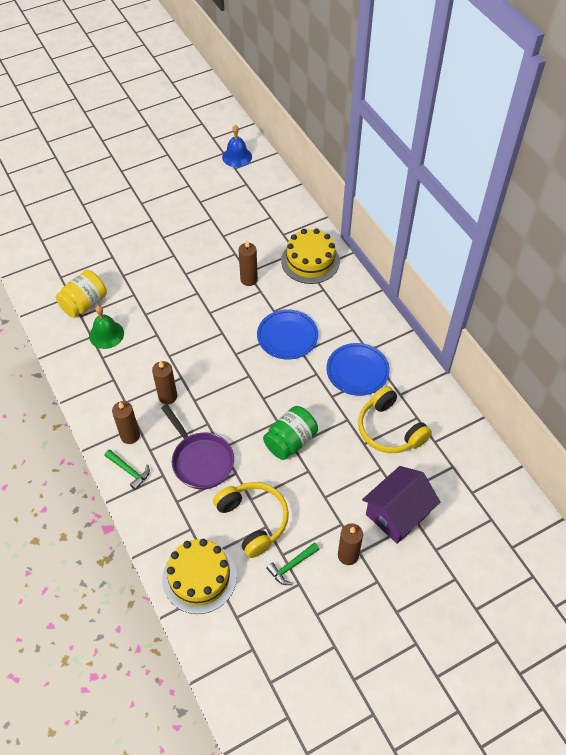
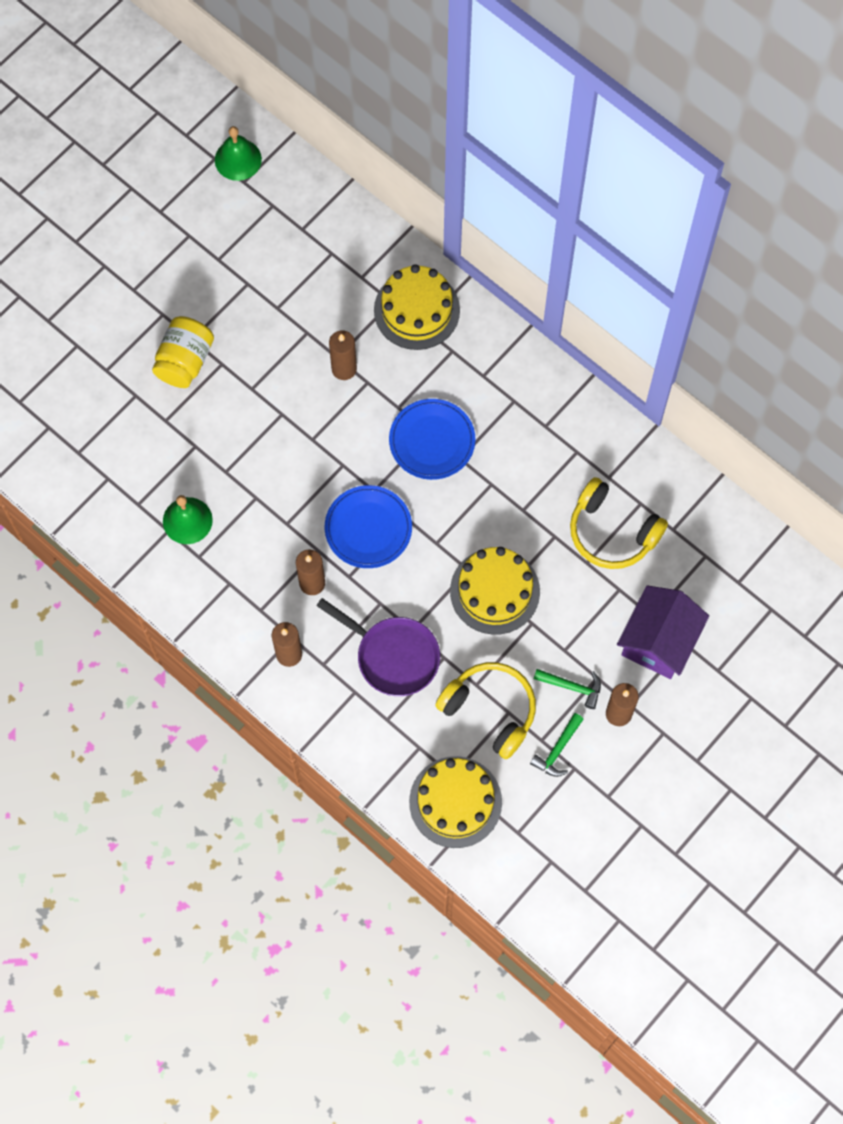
camera: 20 degrees left, 15 degrees up
yellow jar [55,270,107,318] -> yellow jar moved to [152,316,214,388]
green hammer [105,449,150,490] -> green hammer moved to [534,669,601,709]
blue bell [222,125,252,167] -> green bell [215,126,262,181]
green jar [263,406,318,460] -> yellow cake [450,547,540,635]
blue plate [326,343,390,396] -> blue plate moved to [325,485,412,568]

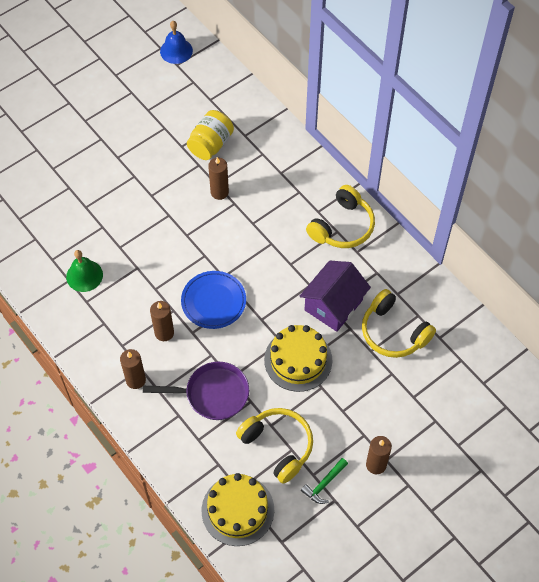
camera: 10 degrees right, 10 degrees down
yellow jar [152,316,214,388] -> yellow jar moved to [187,110,234,160]
green bell [215,126,262,181] -> blue bell [160,21,193,64]
purple pan [316,598,440,696] -> purple pan turned 45 degrees counterclockwise [143,362,249,420]
yellow cake [374,264,460,350] -> none
blue plate [389,399,475,480] -> none
green hammer [534,669,601,709] -> none
purple house [617,586,709,679] -> purple house moved to [300,261,371,332]
none -> yellow headphones [306,185,375,248]

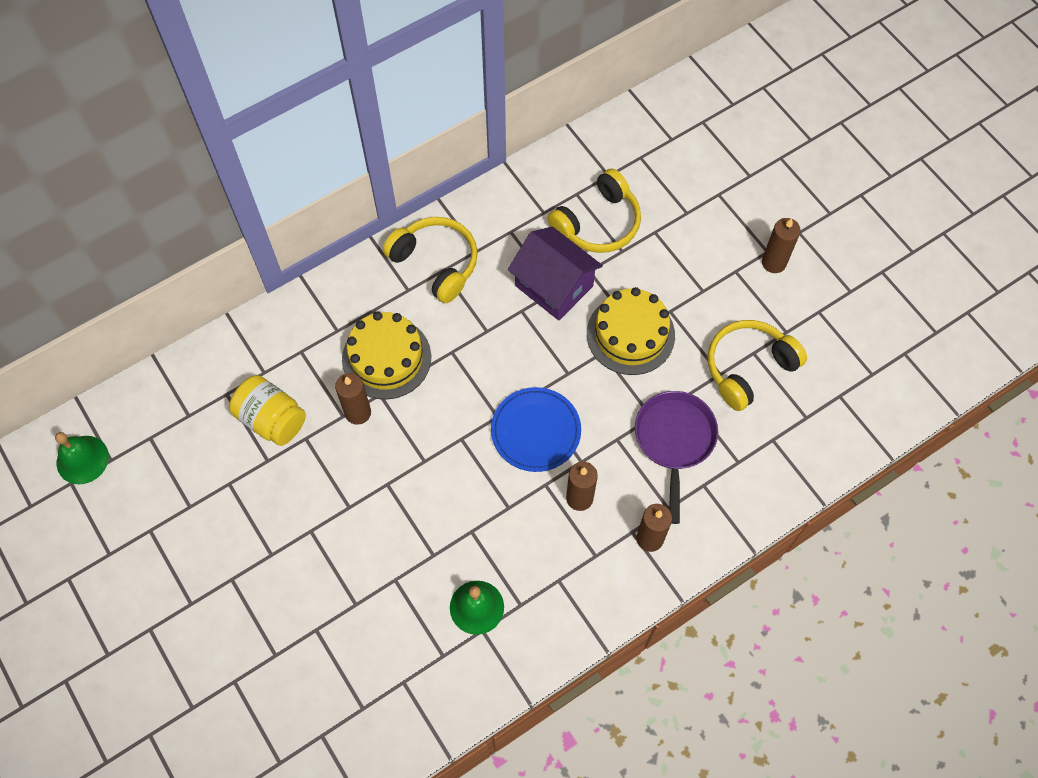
camera: 85 degrees left, 5 degrees up
blue bell [160,21,193,64] -> green bell [55,432,109,484]
yellow cake [202,473,274,546] -> yellow cake moved to [342,312,431,399]
green hammer [301,458,348,504] -> none

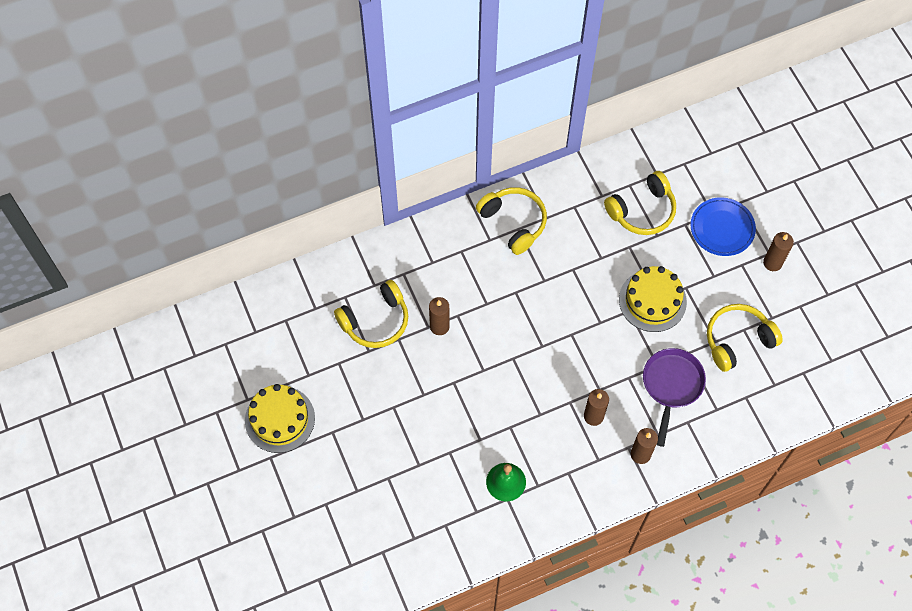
camera: 10 degrees right, 0 degrees up
green bell [55,432,109,484] -> none
yellow jar [229,375,306,446] -> yellow headphones [334,280,408,348]
yellow cake [342,312,431,399] -> yellow cake moved to [245,384,315,453]
blue plate [491,387,581,472] -> blue plate moved to [690,197,756,256]
purple house [508,227,603,320] -> none

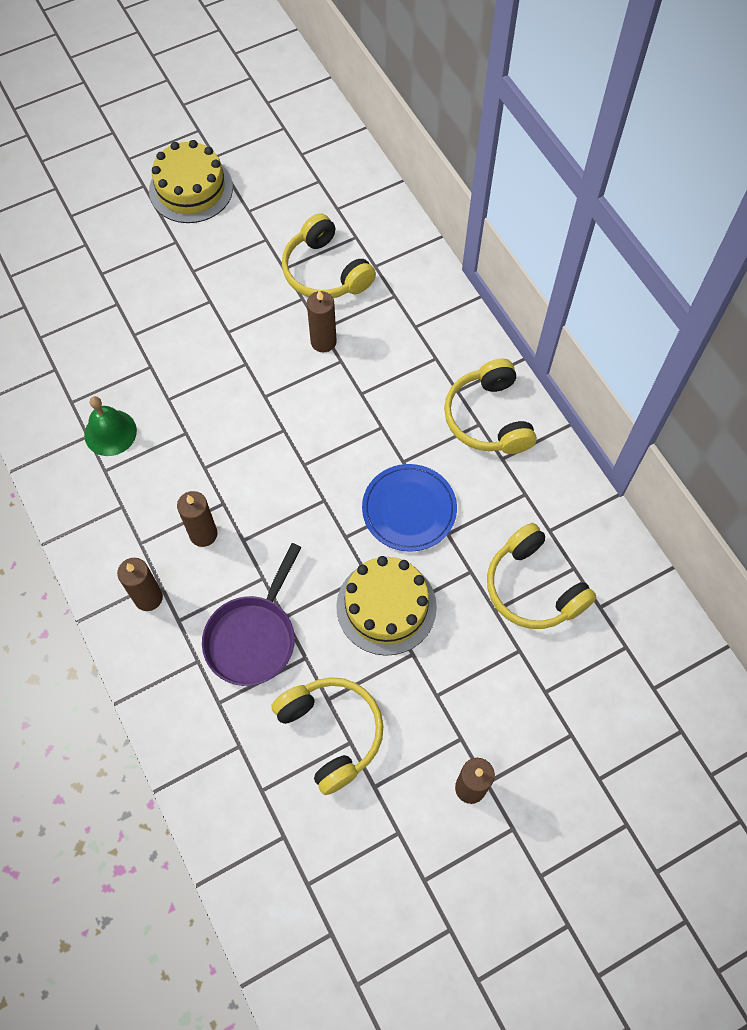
camera: 85 degrees right, 0 degrees up
yellow headphones [476,187,547,255] -> yellow headphones turned 120 degrees clockwise [444,359,537,454]
purple pan [643,348,706,447] -> purple pan turned 105 degrees clockwise [202,543,302,686]
blue plate [690,197,756,256] -> blue plate moved to [362,464,457,552]

